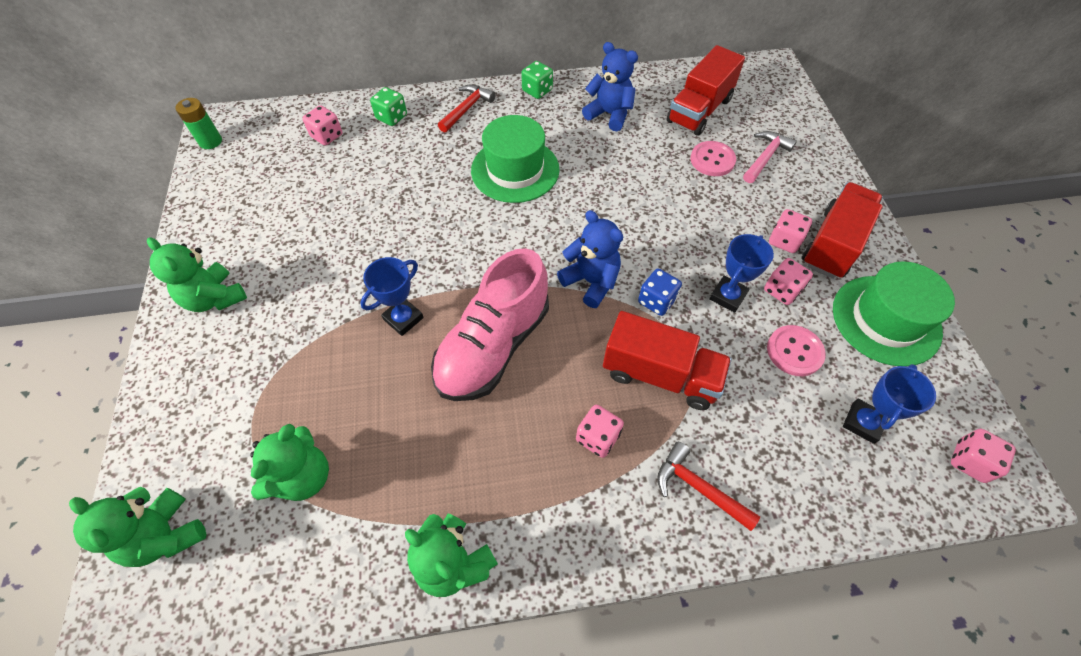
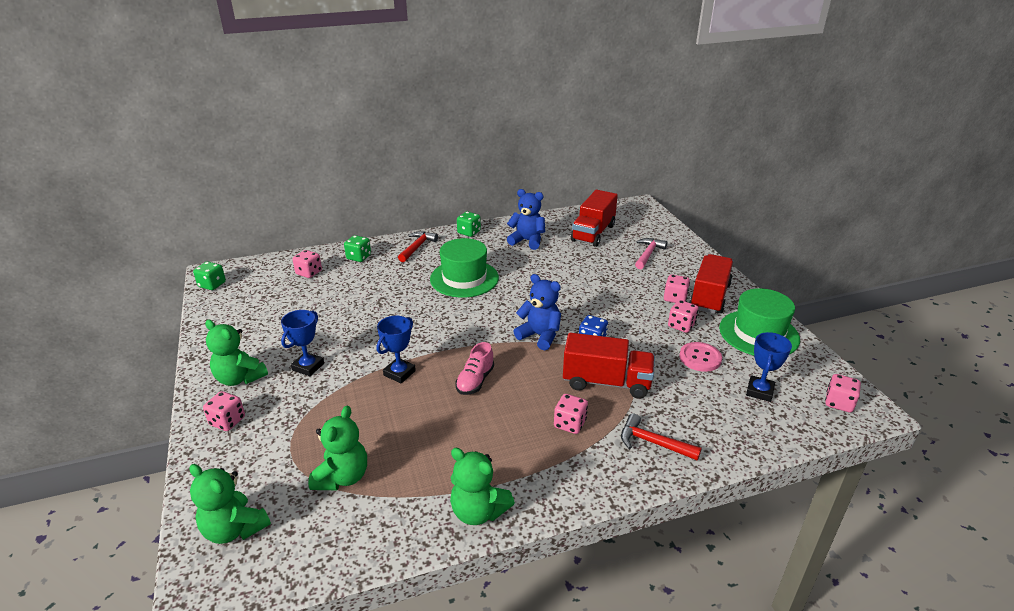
camera: 10 degrees left, 25 degrees down
green battery [175,98,222,149] -> green dice [193,261,226,290]
pink shoe [431,248,549,401] -> pink shoe [455,342,494,395], size x0.49
pink button [690,141,736,176] -> none
blue trophy [709,234,774,313] -> blue trophy moved to [281,310,324,376]
none -> pink dice [203,391,245,431]

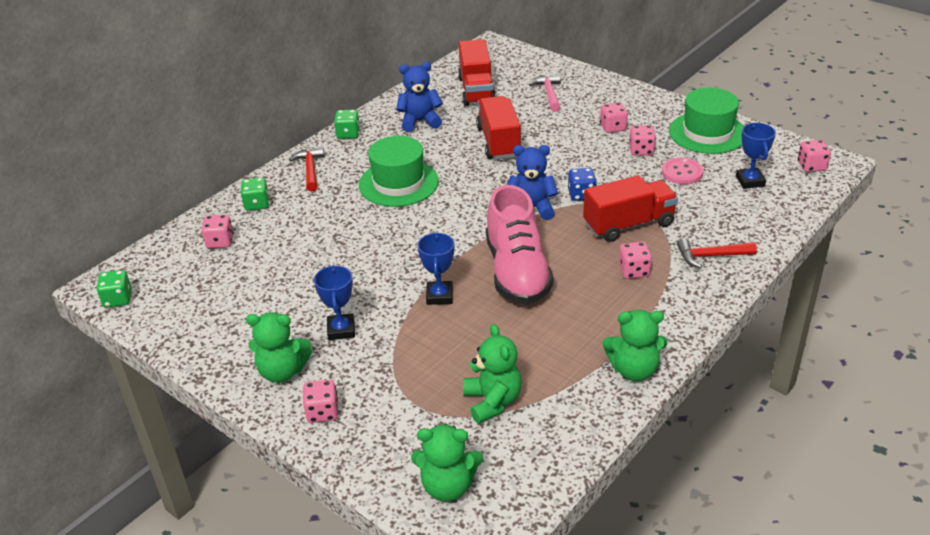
camera: 30 degrees left, 5 degrees up
pink shoe [455,342,494,395] -> pink shoe [486,185,554,304], size x2.05
red truck [689,254,733,314] -> red truck moved to [476,96,522,160]

